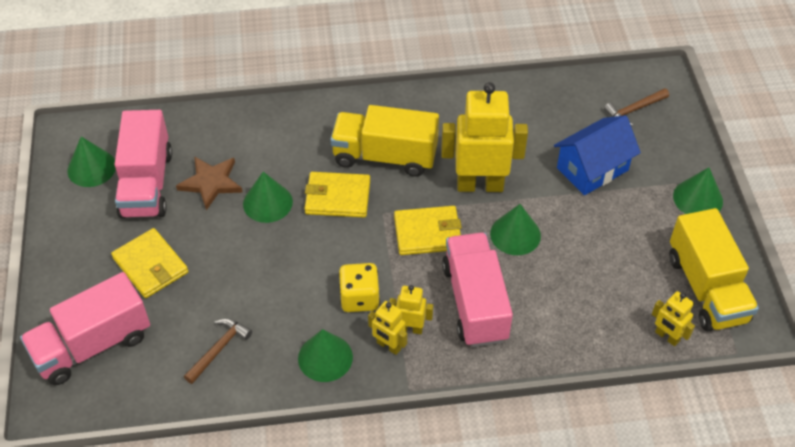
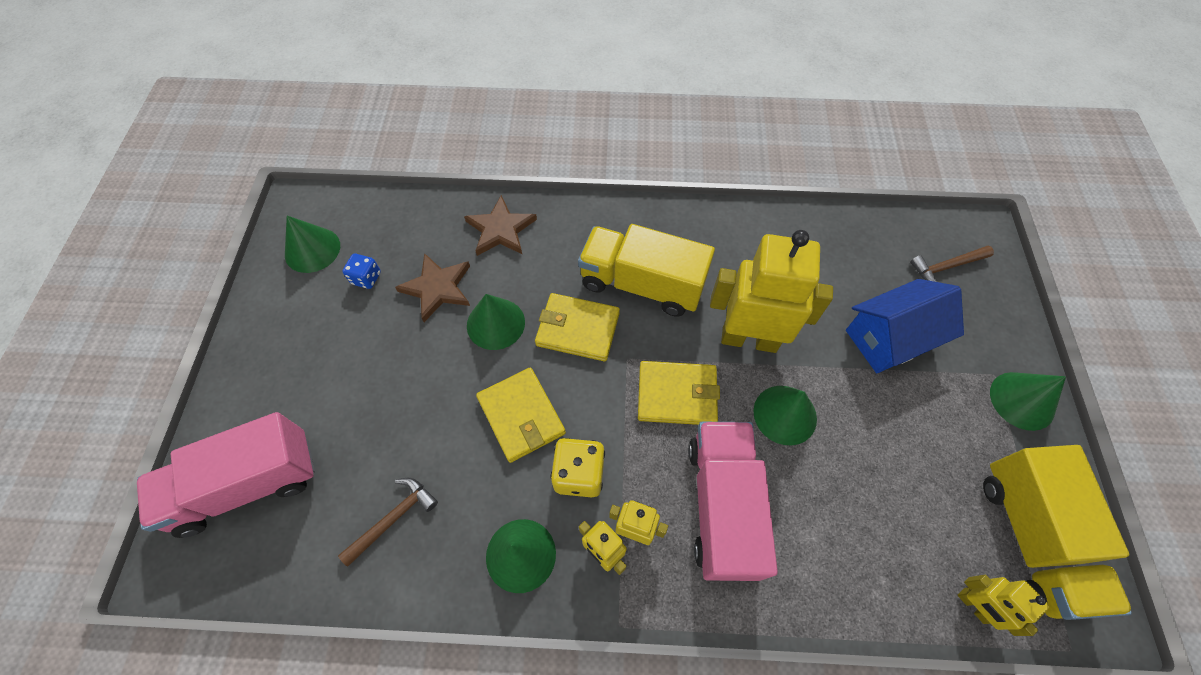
camera: 10 degrees right, 10 degrees up
yellow wallet [111,228,188,298] -> yellow wallet moved to [476,367,566,463]
pink truck [114,110,172,218] -> blue dice [343,254,381,289]
none -> brown star [464,195,537,256]

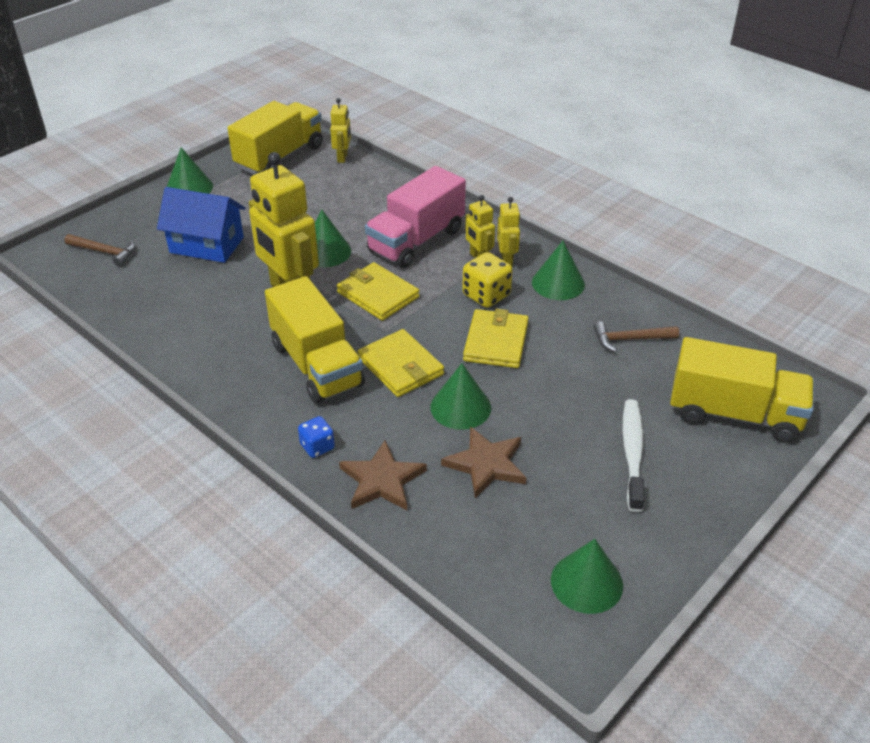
camera: 140 degrees left, 20 degrees down
pink truck [137,412,315,538] -> yellow truck [670,337,814,443]
blue dice [343,254,381,289] -> blue dice moved to [298,416,335,458]
none -> white toothbrush [623,399,645,512]

